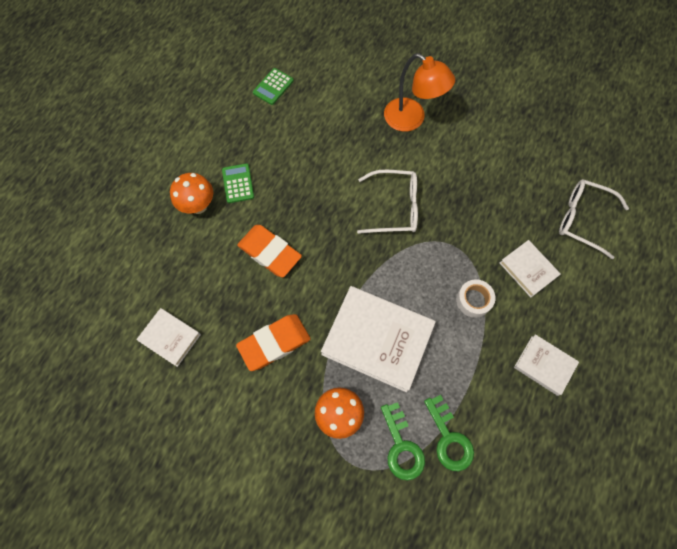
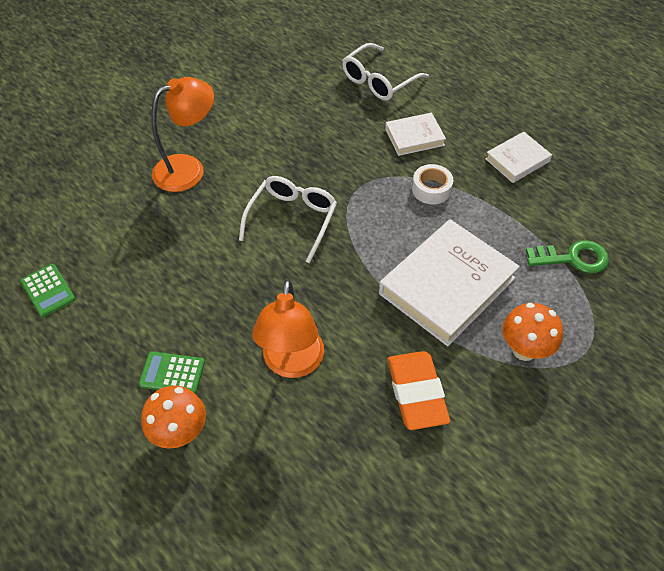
camera: 70 degrees left, 15 degrees down
white book [136,308,201,367] -> none
orange eraser [237,225,302,277] -> orange lamp [252,279,324,378]
green key [381,402,425,481] -> none

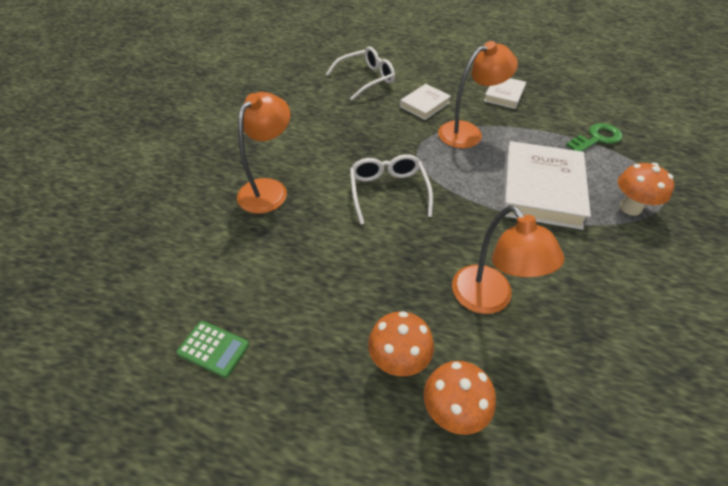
camera: 30 degrees left, 5 degrees down
green calculator [139,351,205,394] -> orange mushroom [368,311,434,376]
white glasses [342,43,429,101] -> white glasses turned 135 degrees counterclockwise [326,47,395,101]
orange eraser [387,351,450,430] -> none
white tape [412,164,453,204] -> orange lamp [438,41,518,148]

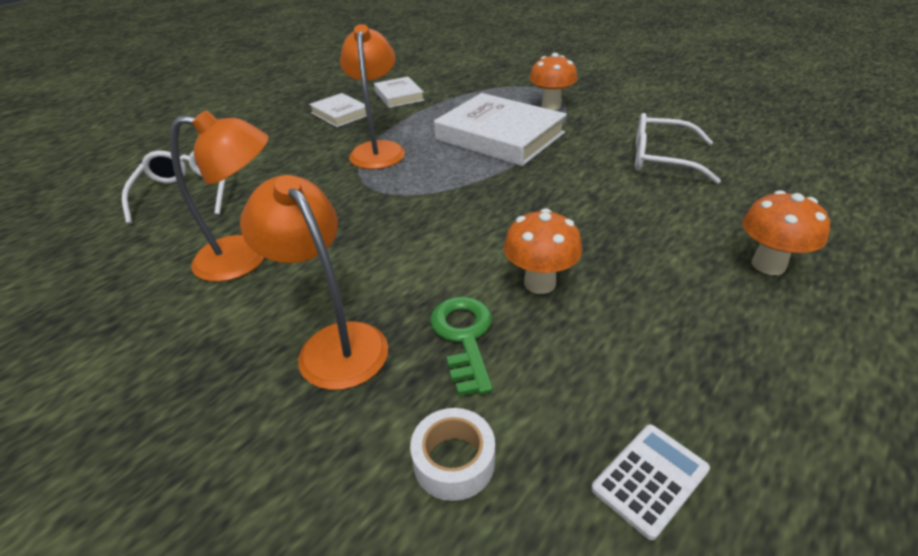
camera: 65 degrees left, 10 degrees down
green calculator [177,321,249,378] -> white calculator [591,424,710,540]
white glasses [350,154,433,225] -> white glasses moved to [635,113,721,184]
orange mushroom [368,311,434,376] -> orange mushroom moved to [504,208,582,294]
white book [400,84,451,120] -> white book moved to [374,77,425,108]
orange lamp [452,205,564,314] -> orange lamp moved to [170,110,269,282]
green key [566,123,623,151] -> green key moved to [430,297,493,396]
none -> white tape [410,408,495,501]

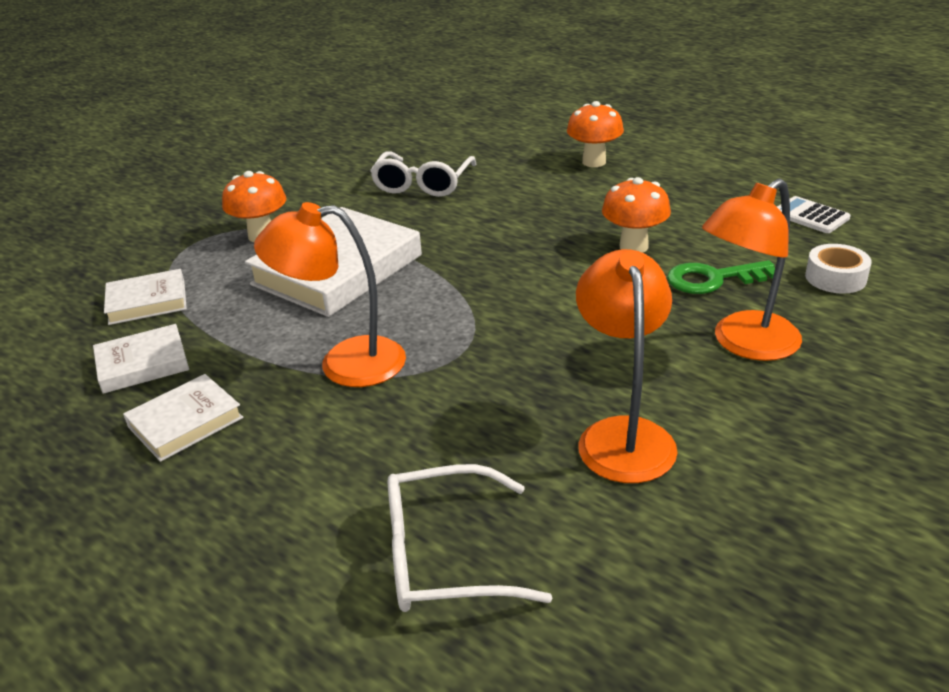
camera: 90 degrees left, 5 degrees down
none -> white book [104,269,187,325]

